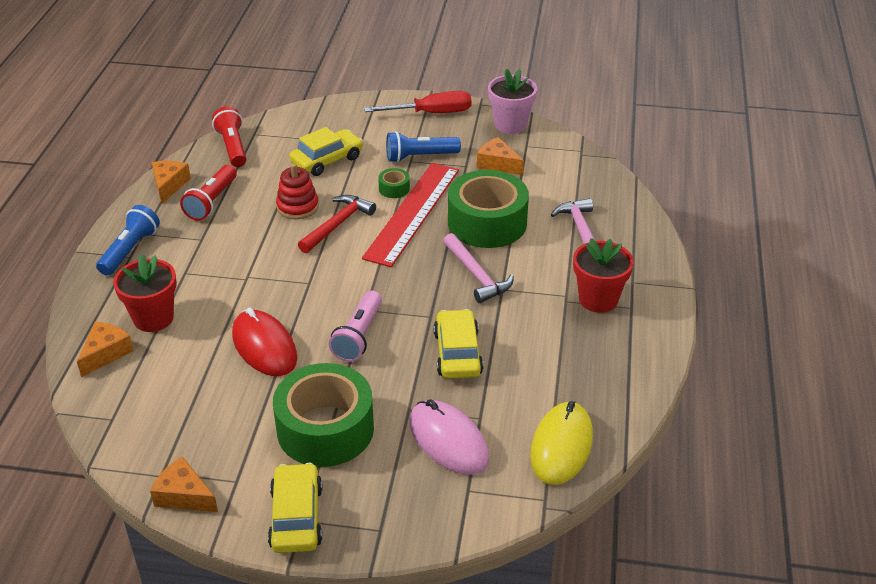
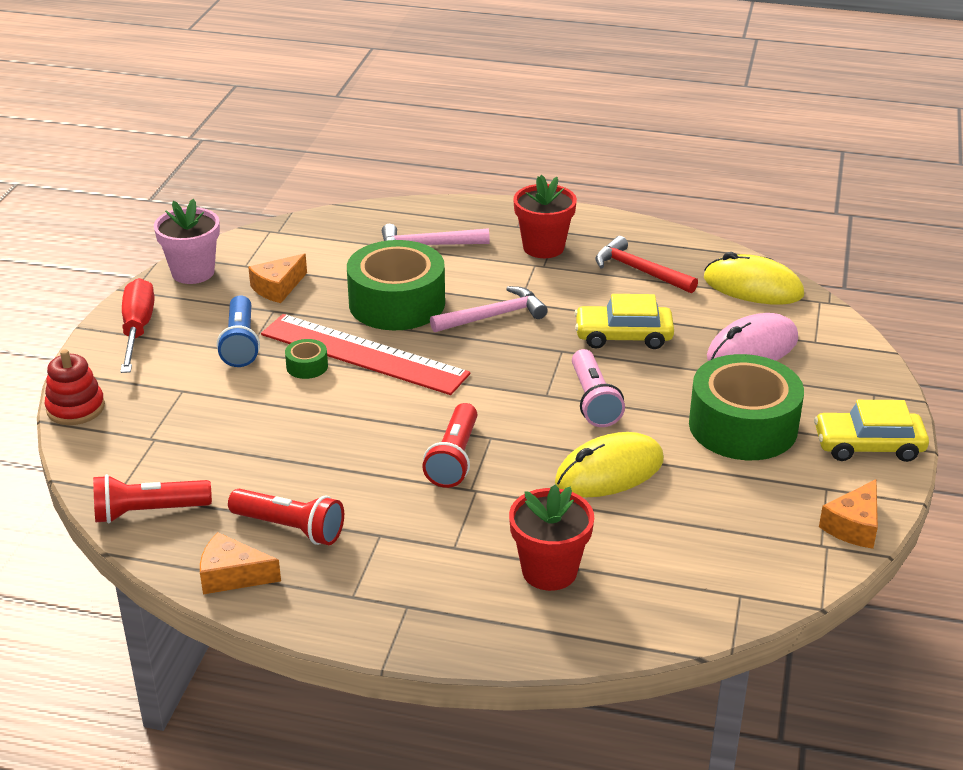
camera: 85 degrees left, 5 degrees down
orange cheese [77,322,134,377] -> none
blue flashlight [96,205,160,276] -> none
red mouse [232,308,297,376] -> yellow mouse [555,432,664,498]
red stacking toy [276,164,319,219] -> red stacking toy moved to [44,349,105,425]
yellow car [289,127,363,176] -> none
red hammer [298,195,376,253] -> red hammer moved to [595,236,698,293]
pink flashlight [329,291,382,362] -> pink flashlight turned 60 degrees clockwise [572,349,625,427]
none -> red flashlight [422,403,477,488]

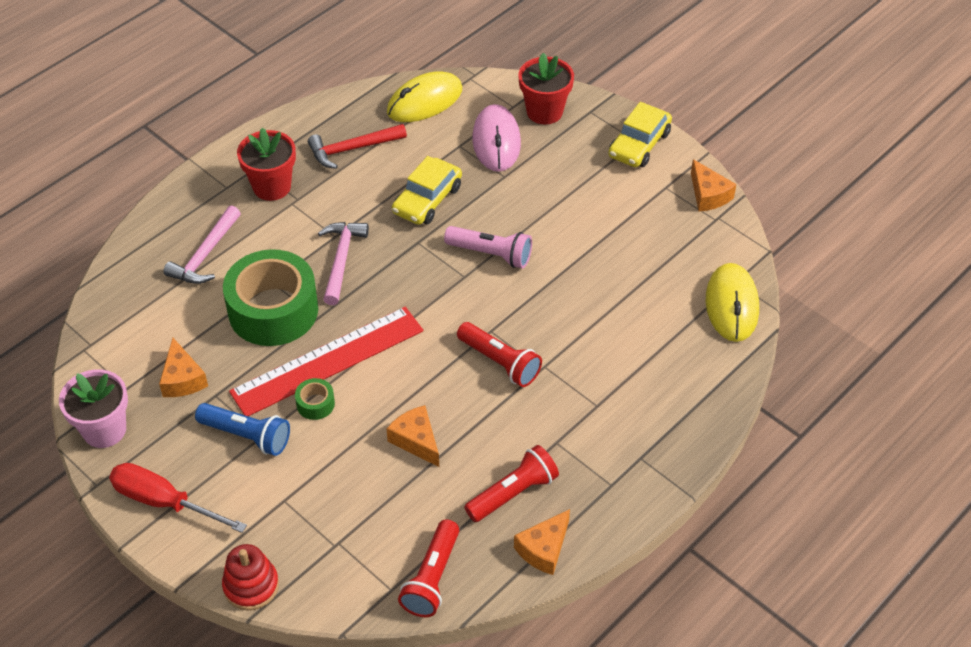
camera: 60 degrees left, 15 degrees up
red flower pot [509,485,594,591] -> red flower pot moved to [518,53,574,124]
yellow mouse [555,432,664,498] -> yellow mouse moved to [706,263,759,342]
green tape [689,354,804,460] -> none
none -> orange cheese [386,405,439,467]

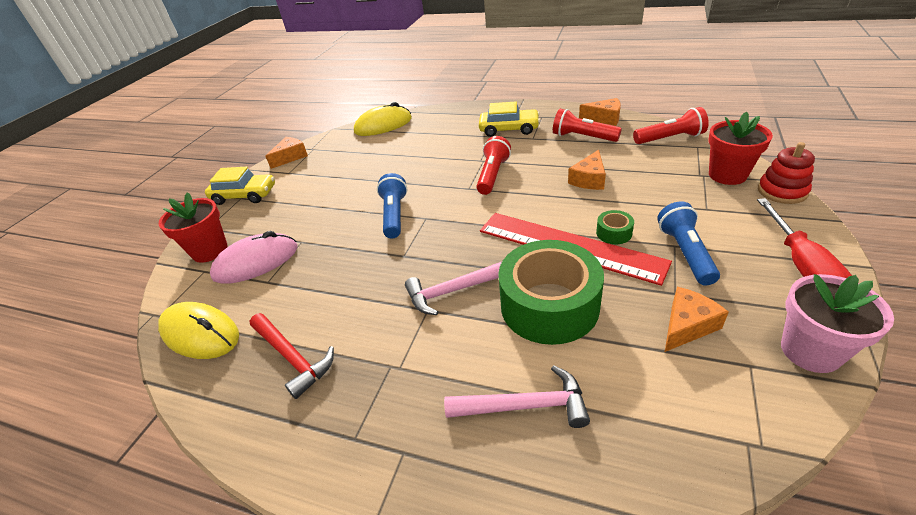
camera: 110 degrees left, 10 degrees down
red flower pot [237,128,296,201] -> red flower pot moved to [708,112,773,185]
yellow car [392,156,462,225] -> yellow car moved to [479,102,540,137]
pink flashlight [444,226,532,268] -> blue flashlight [377,173,407,239]

